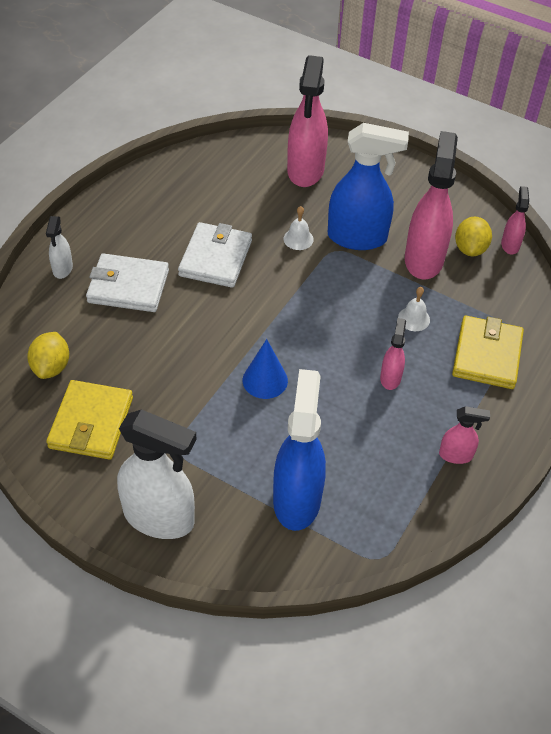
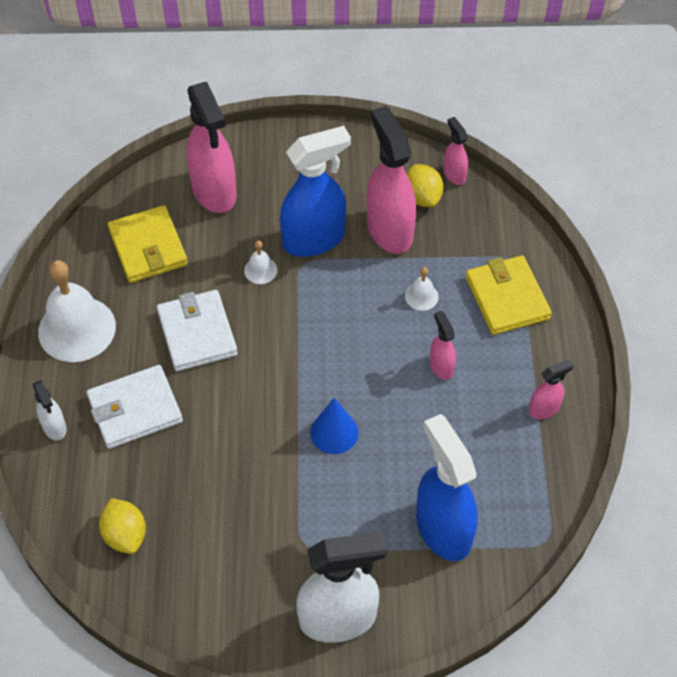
camera: 30 degrees left, 5 degrees up
yellow wallet [46,380,133,460] -> yellow wallet moved to [108,205,188,283]
none -> white bell [38,260,116,362]

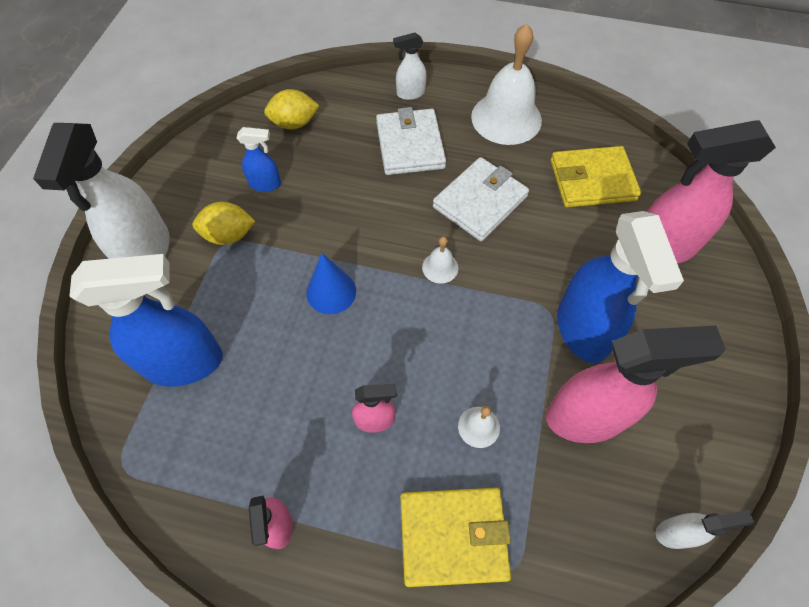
camera: 105 degrees right, 5 degrees up
white wallet [157,290,238,371] -> white wallet turned 45 degrees counterclockwise [433,157,529,241]
white bell [244,240,277,284] -> white bell moved to [422,237,458,284]
yellow lemon [407,164,443,207] -> yellow lemon moved to [192,202,255,245]
pink spray bottle [443,117,468,185] -> white spray bottle [656,510,754,549]
none -> blue spray bottle [237,127,281,192]

